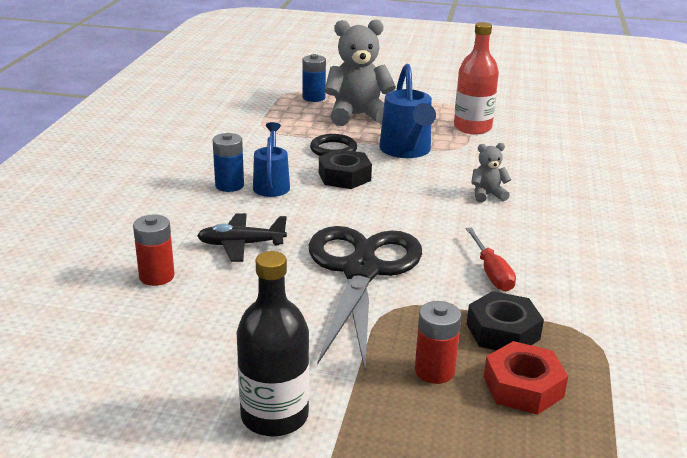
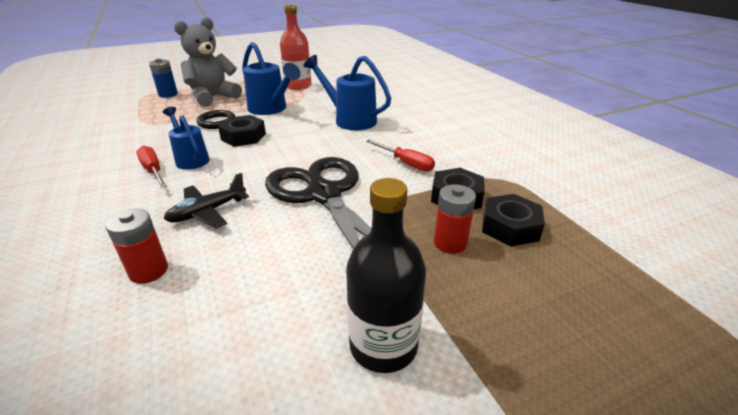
camera: 35 degrees left, 5 degrees up
blue battery [213,133,244,192] -> red screwdriver [136,146,167,188]
grey teddy bear [471,143,511,203] -> blue watering can [304,55,391,130]
red nut [484,341,568,415] -> black nut [482,194,545,247]

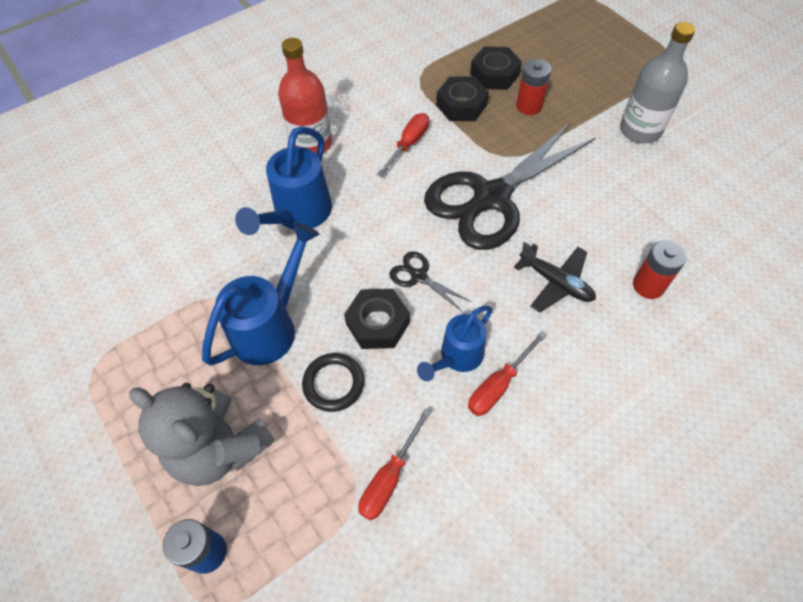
camera: 100 degrees left, 25 degrees up
red bottle [280,5,311,90] -> red bottle moved to [278,38,332,154]
black bottle [346,178,426,373] -> grey bottle [620,22,695,143]
none -> red screwdriver [358,408,431,521]
none -> black scissors [389,251,472,312]

